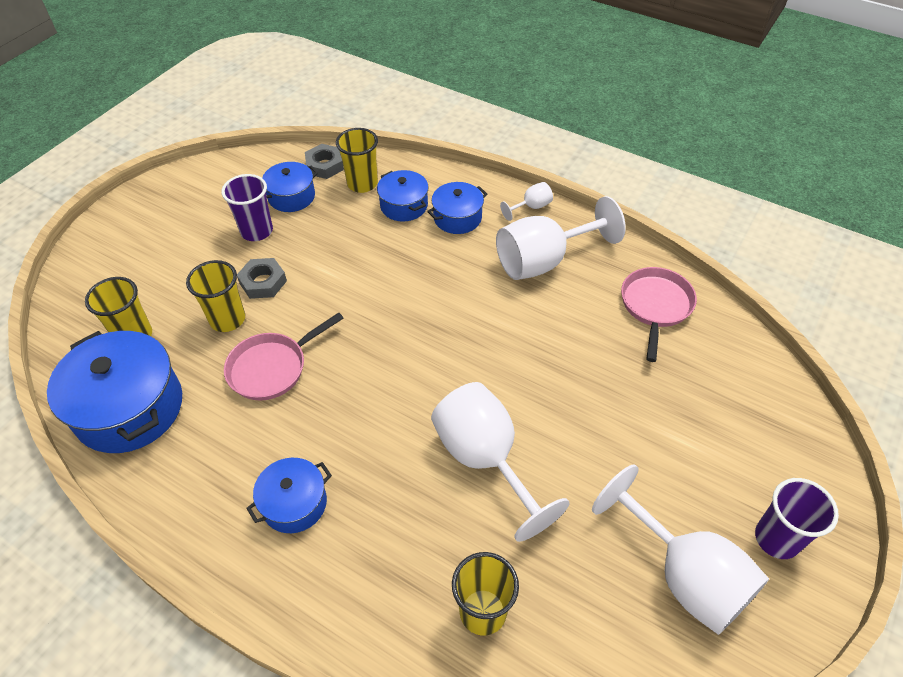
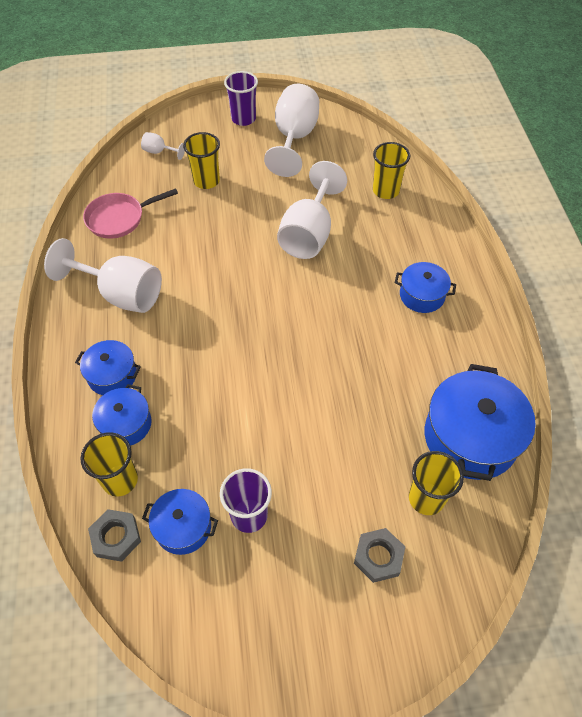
camera: 130 degrees left, 5 degrees up
yellow cup [186,260,245,332] -> yellow cup moved to [183,132,220,189]
pink pan [224,312,344,401] -> none
grey nut [237,258,287,299] -> grey nut moved to [354,528,405,583]
white goblet [500,182,553,221] -> white goblet moved to [141,132,185,160]

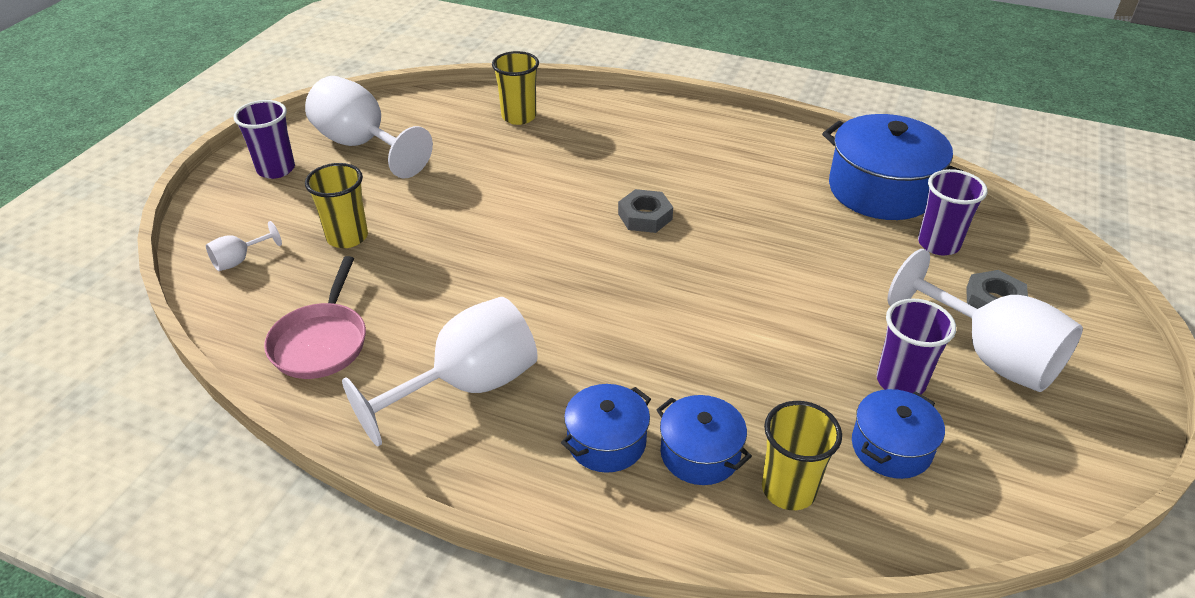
camera: 60 degrees left, 15 degrees down
grey nut [88,509,141,562] -> grey nut moved to [618,189,673,233]
white goblet [277,161,347,259] -> white goblet moved to [887,249,1083,392]
blue pot [395,262,456,313] -> none
yellow cup [409,451,464,515] -> purple cup [918,169,988,256]

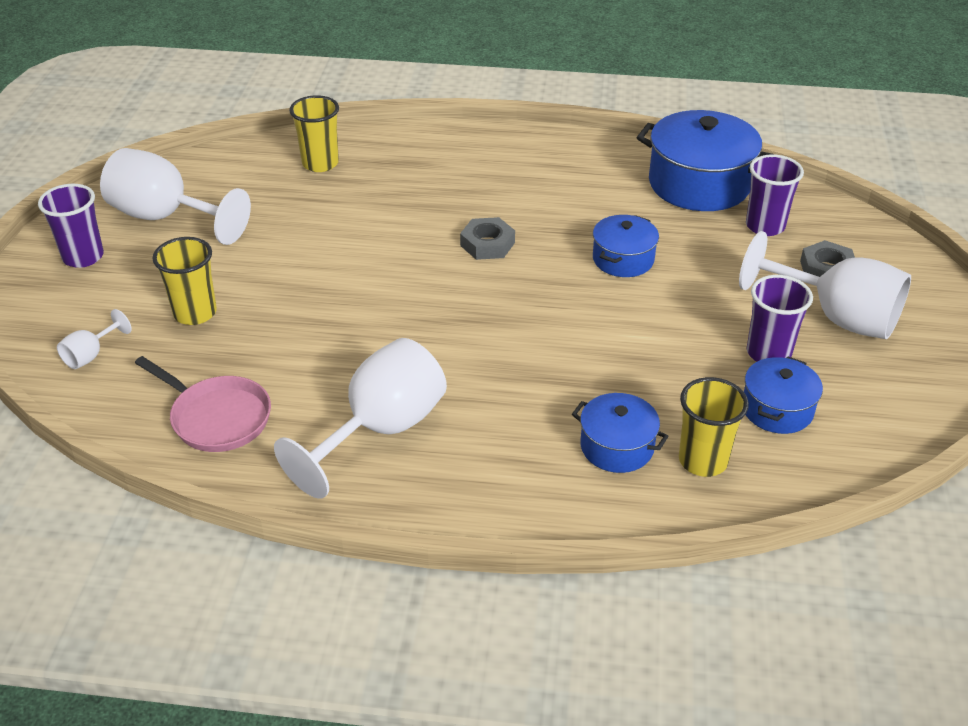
camera: 15 degrees left, 0 degrees up
pink pan [264,256,366,379] -> pink pan turned 45 degrees counterclockwise [135,356,271,452]
blue pot [561,384,651,473] -> blue pot moved to [593,215,659,277]

